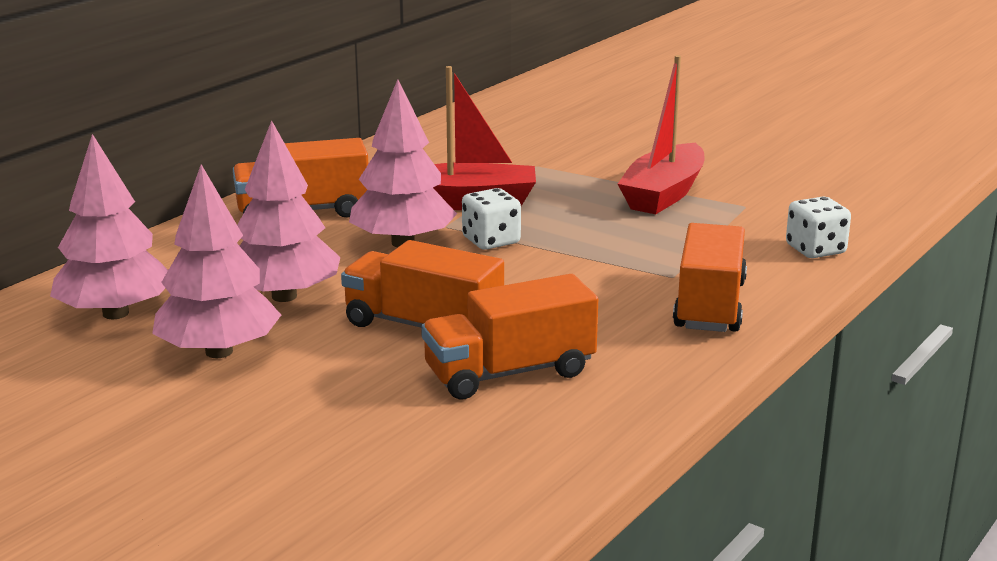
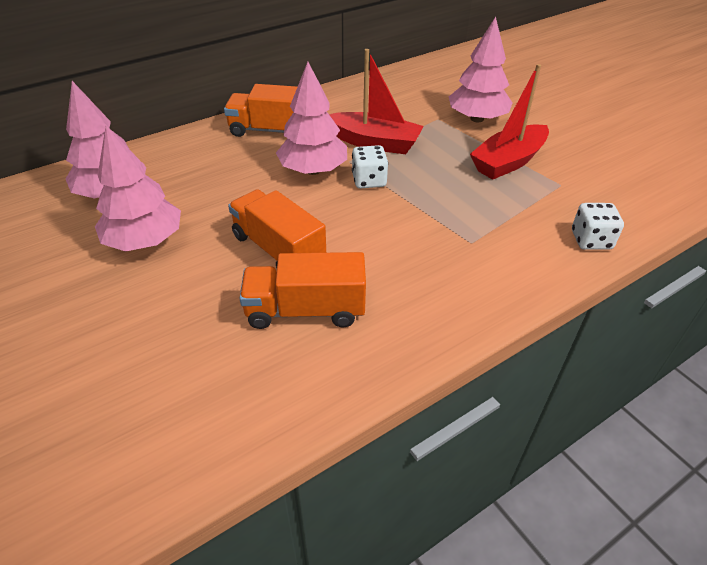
camera: 20 degrees right, 20 degrees up
pink tree [237,120,340,302] -> pink tree moved to [449,17,513,122]
orange truck [673,223,747,332] -> none

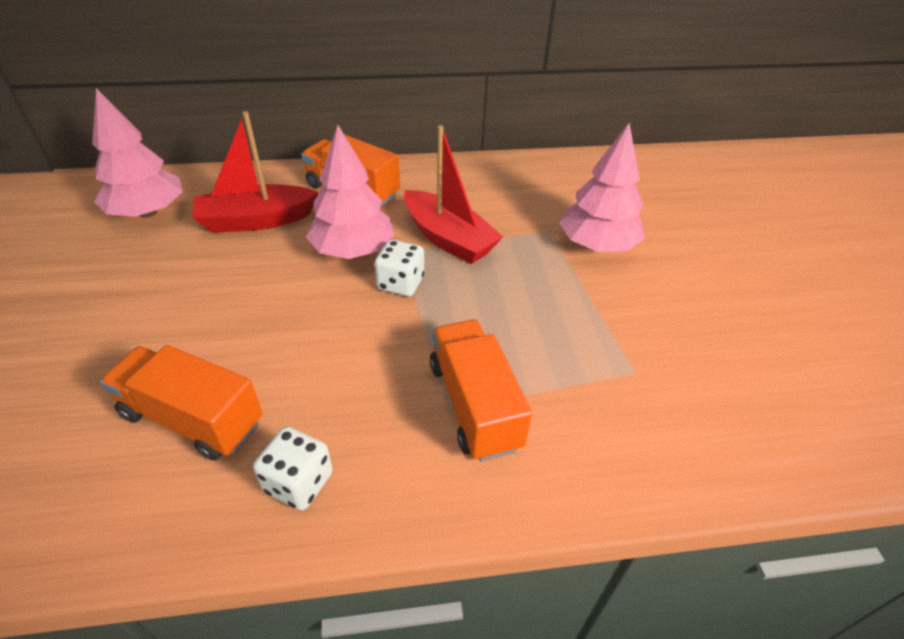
camera: 25 degrees right, 0 degrees up
pink tree [95,125,181,252] -> none
orange truck [228,189,326,268] -> orange truck moved to [430,320,532,461]
red boat [470,64,549,180] -> red boat moved to [192,111,319,233]
white dice [572,203,624,250] -> white dice moved to [253,427,333,510]

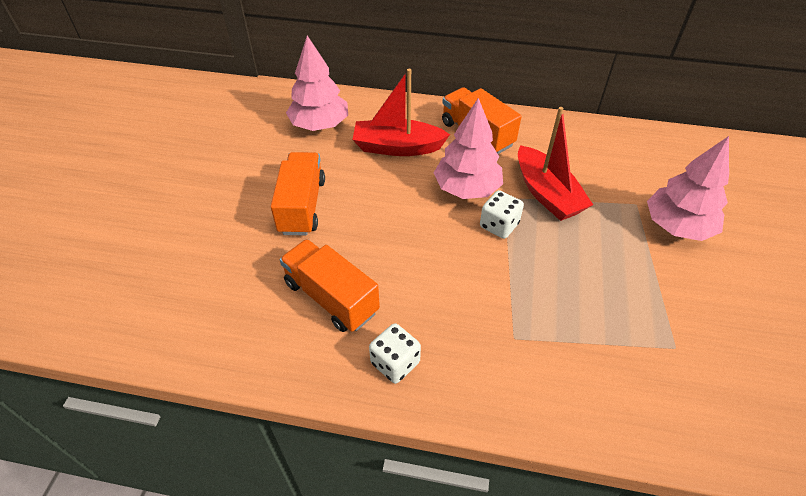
camera: 20 degrees right, 5 degrees up
orange truck [430,320,532,461] -> orange truck moved to [271,152,325,235]

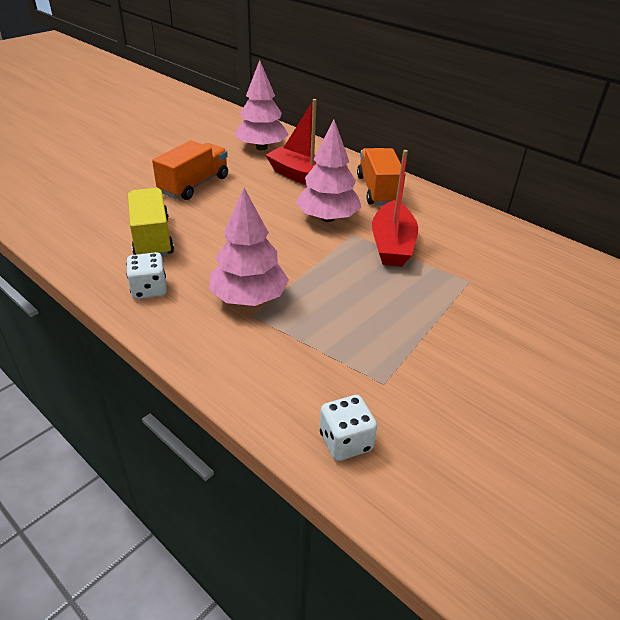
camera: 30 degrees right, 10 degrees down
orange truck [280,239,380,332] -> yellow truck [128,188,174,257]
white dice [480,190,524,239] -> white dice moved to [319,395,377,461]
pink tree [647,136,729,241] -> pink tree moved to [209,188,289,306]

